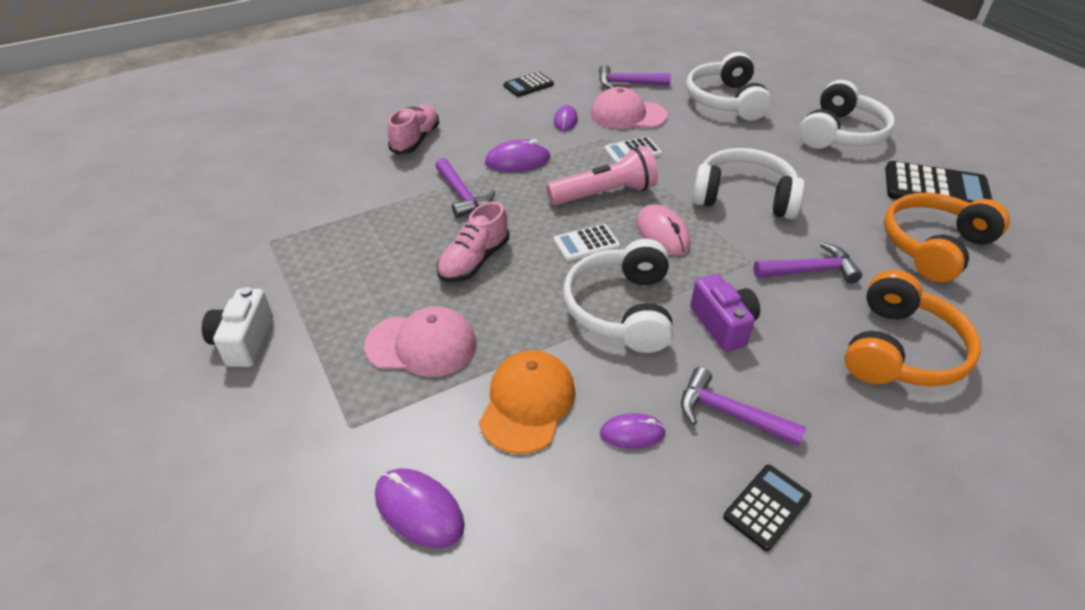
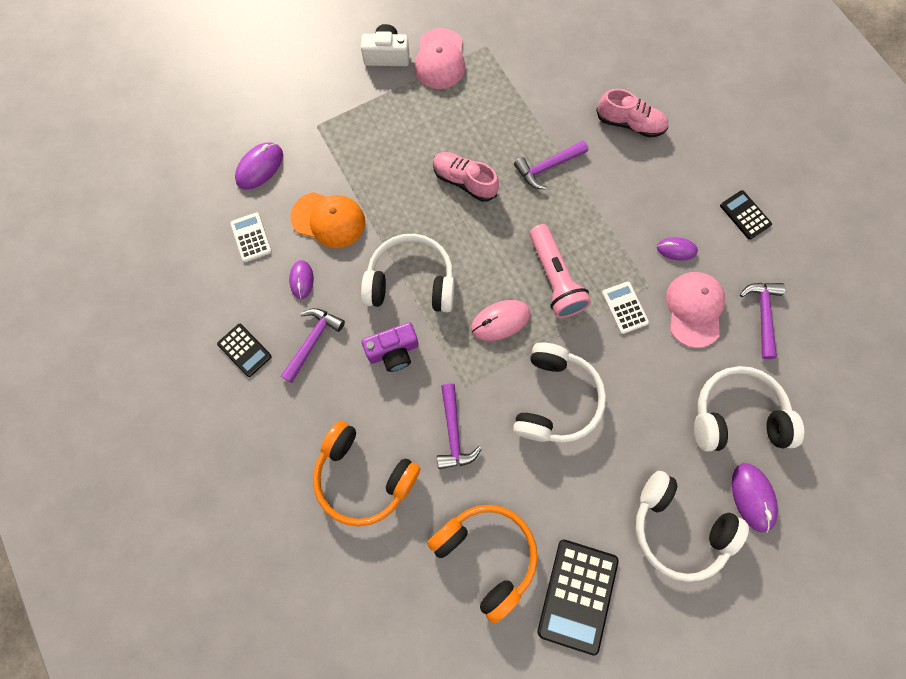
camera: 90 degrees right, 30 degrees up
pink cap [364,306,476,377] -> pink cap moved to [414,28,465,89]
purple mouse [485,139,550,172] -> purple mouse moved to [732,463,778,533]
white calculator [553,224,620,262] -> white calculator moved to [230,212,272,262]

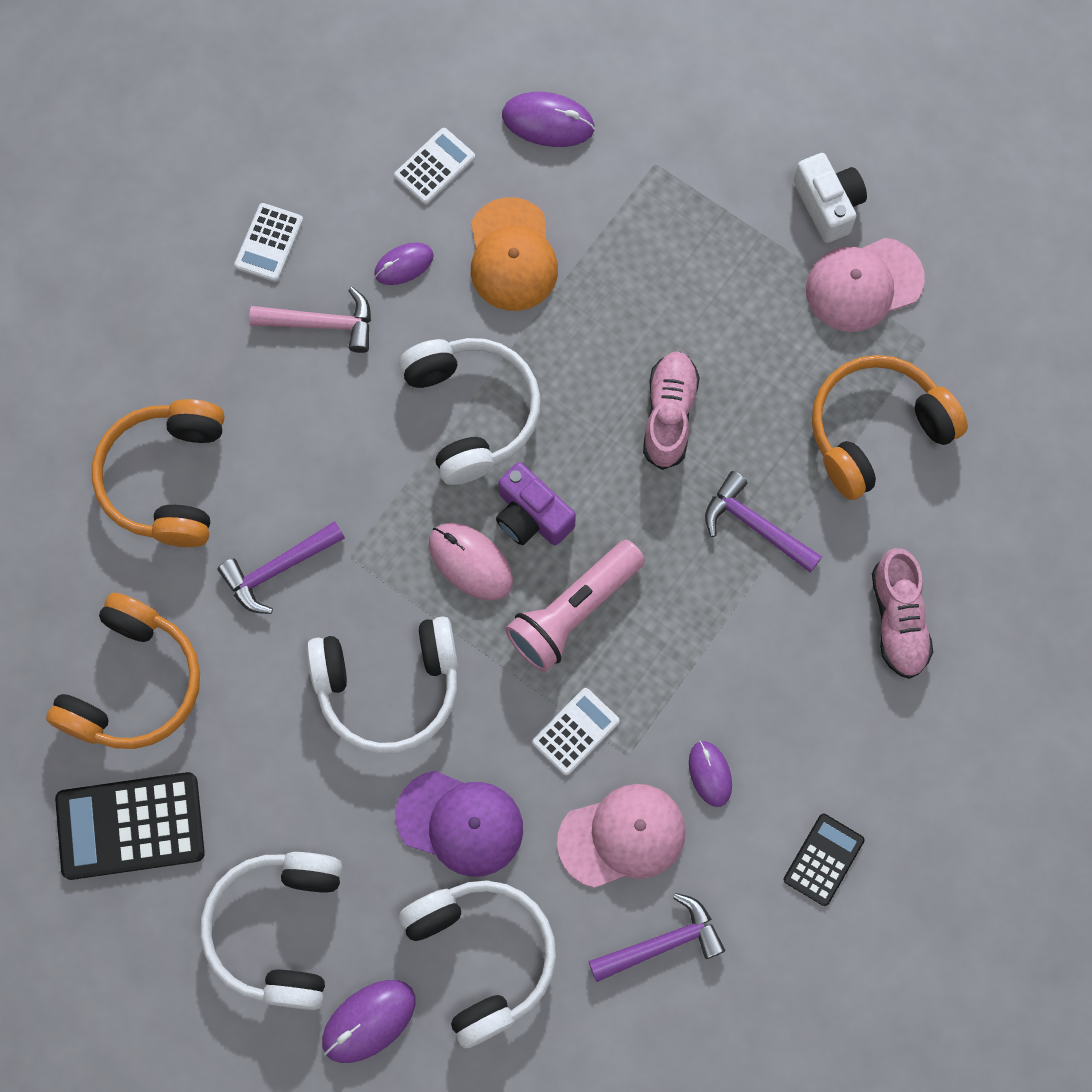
camera: 65 degrees right, 0 degrees up
black calculator [217,324,272,377] -> white calculator [234,203,303,282]
purple hammer [281,308,345,383] -> pink hammer [249,287,371,353]
purple camera [362,322,419,372] -> purple camera moved to [496,462,576,545]
none -> purple cap [395,771,523,877]
none -> orange headphones [812,355,968,500]

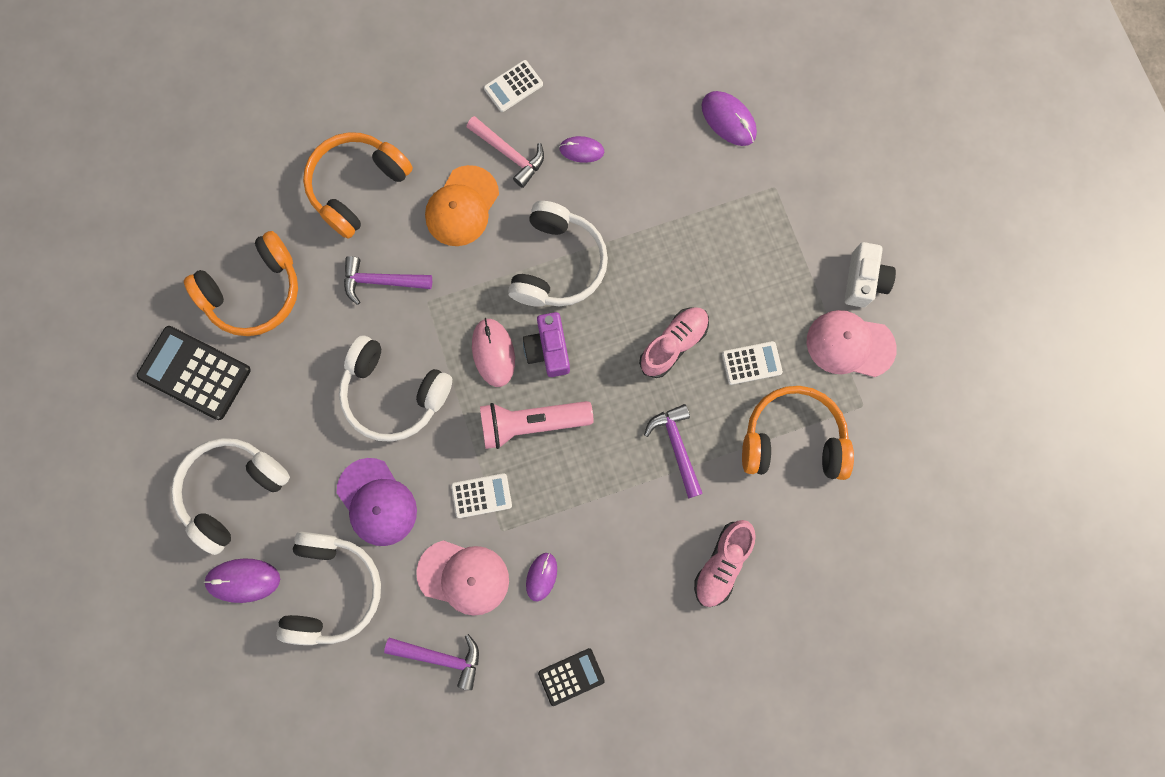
camera: 35 degrees right, 5 degrees up
white calculator [394,128,475,204] -> white calculator moved to [722,341,783,385]
orange cap [471,197,558,311] -> orange cap moved to [425,165,499,246]

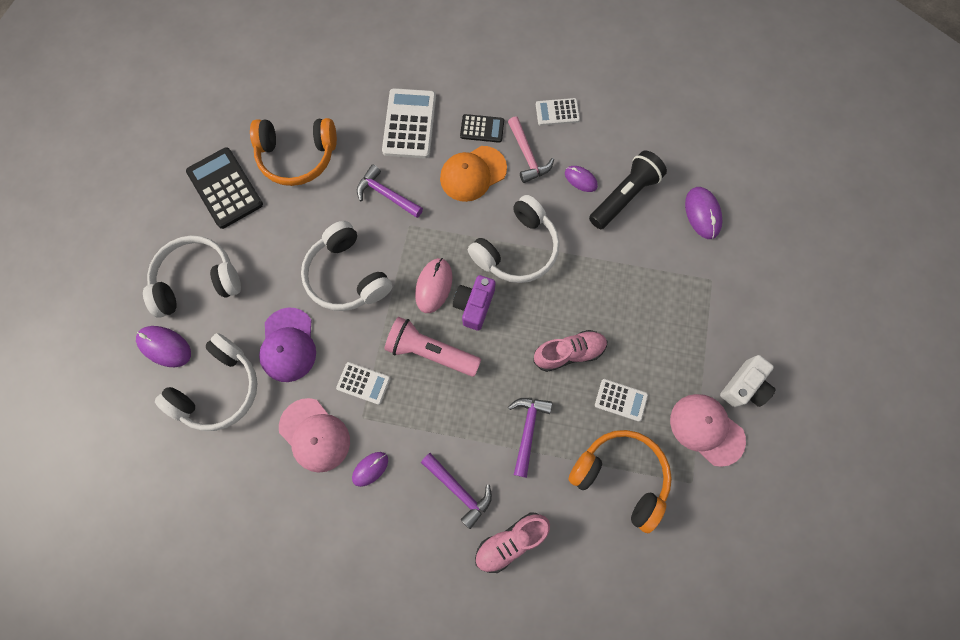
camera: 30 degrees right, 5 degrees down
orange headphones [303,132,413,239] -> white calculator [382,88,436,159]
purple hammer [384,634,479,690] -> purple hammer moved to [421,453,492,529]
black calculator [538,648,605,706] -> black calculator moved to [460,114,504,143]
none -> black flashlight [589,150,667,229]

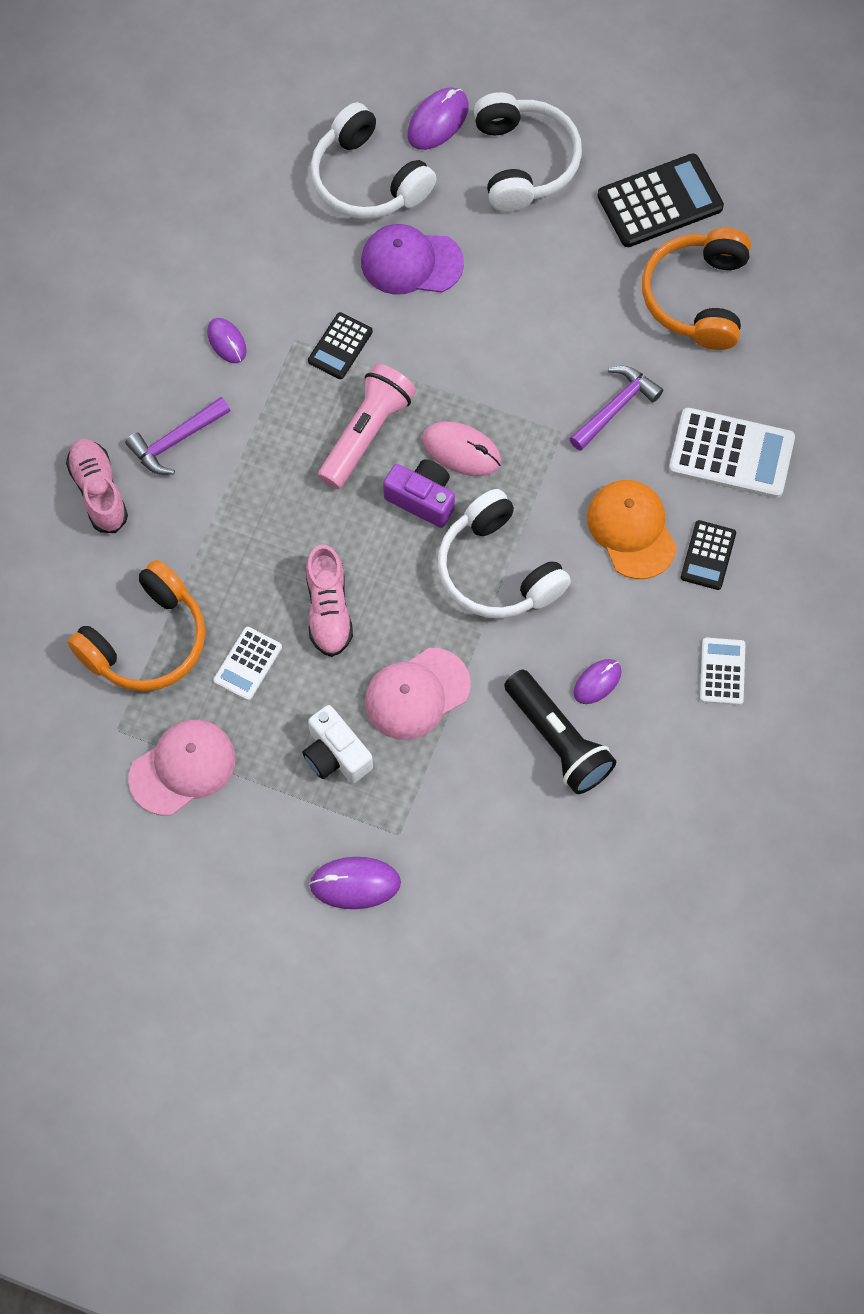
camera: 100 degrees right, 5 degrees down
pink cap [279,398,350,473] -> pink cap moved to [365,648,471,740]
white headphones [301,221,392,311] -> none
white calculator [336,362,390,405] -> black calculator [308,312,373,379]
pink hammer [508,116,554,183] -> none
purple hammer [508,398,552,478] -> none
purple mouse [685,187,722,239] -> purple mouse moved to [309,857,401,909]
white camera [720,355,776,407] -> white camera moved to [302,705,373,783]

